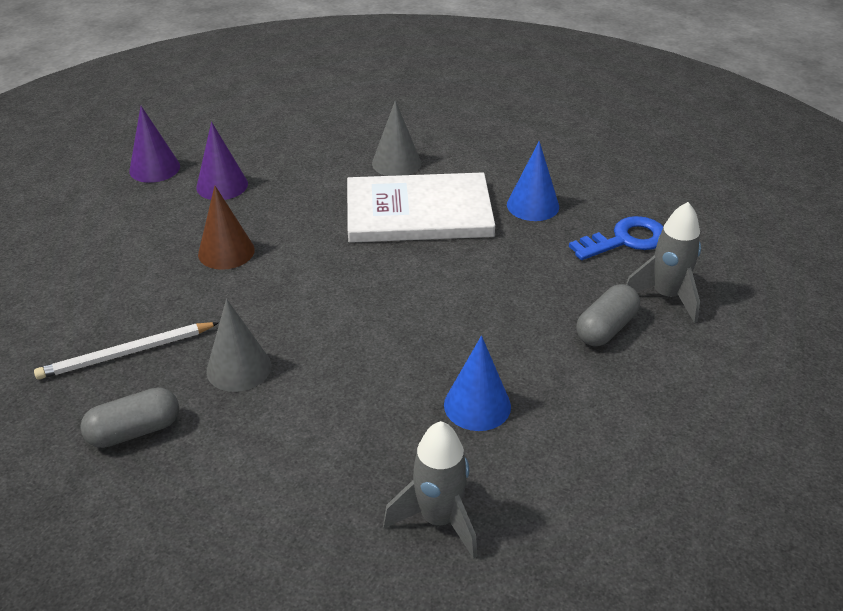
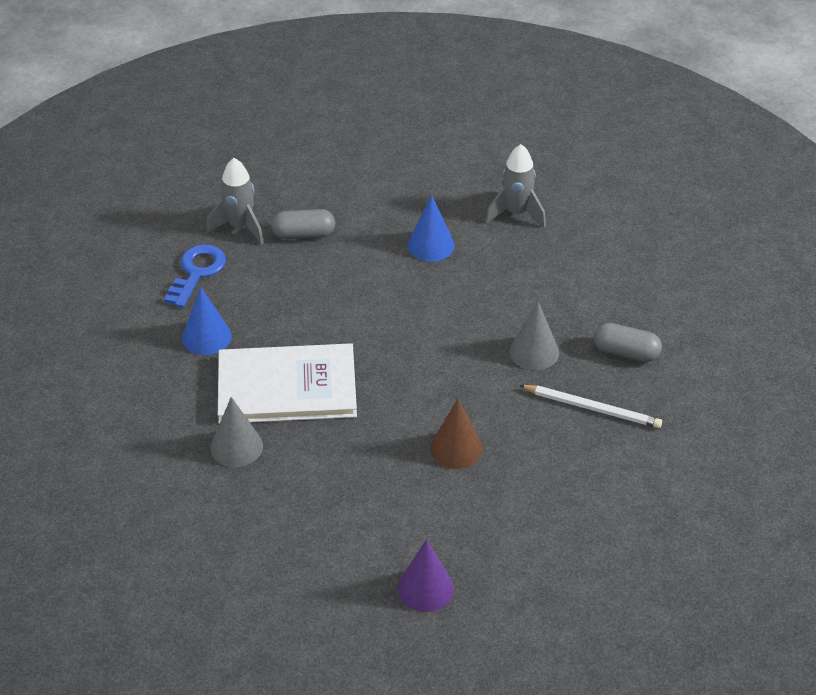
camera: 135 degrees left, 5 degrees up
purple cone [196,122,248,200] -> none
white book [347,172,495,243] -> white book turned 45 degrees counterclockwise [218,343,357,424]
blue key [569,216,663,260] -> blue key turned 90 degrees clockwise [164,244,226,308]

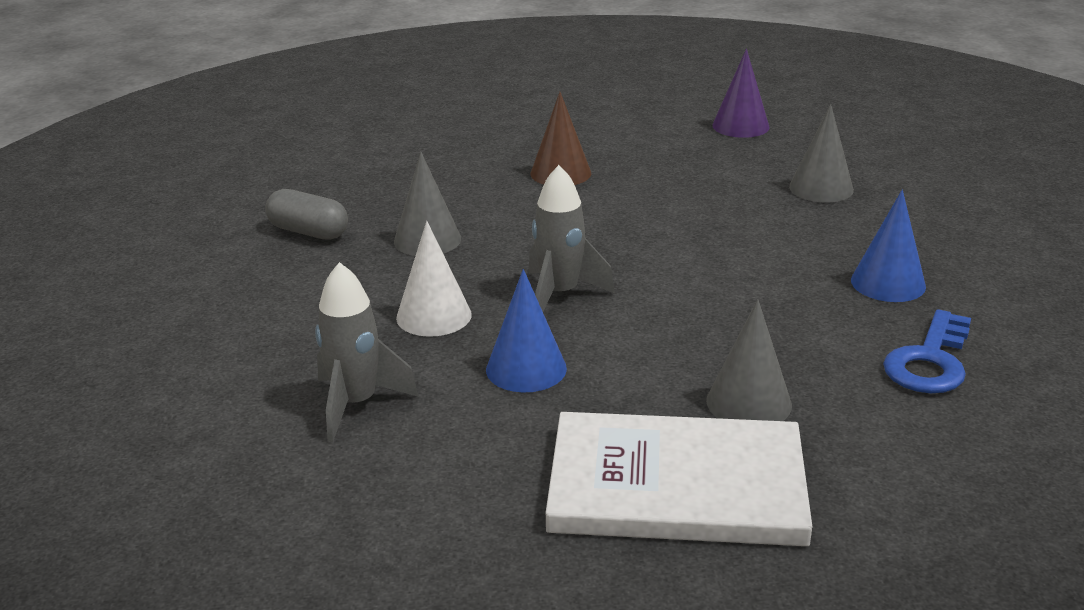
camera: 170 degrees left, 15 degrees down
grey rocket [206,158,264,245] -> grey rocket moved to [528,165,615,312]
white book [218,343,357,424] -> white book moved to [546,412,812,546]
grey capsule [271,209,335,239] -> grey cone [706,299,792,421]
purple cone [398,539,454,612] -> purple cone moved to [712,49,770,138]
white pencil [519,385,662,428] -> none
none -> white cone [396,221,472,337]

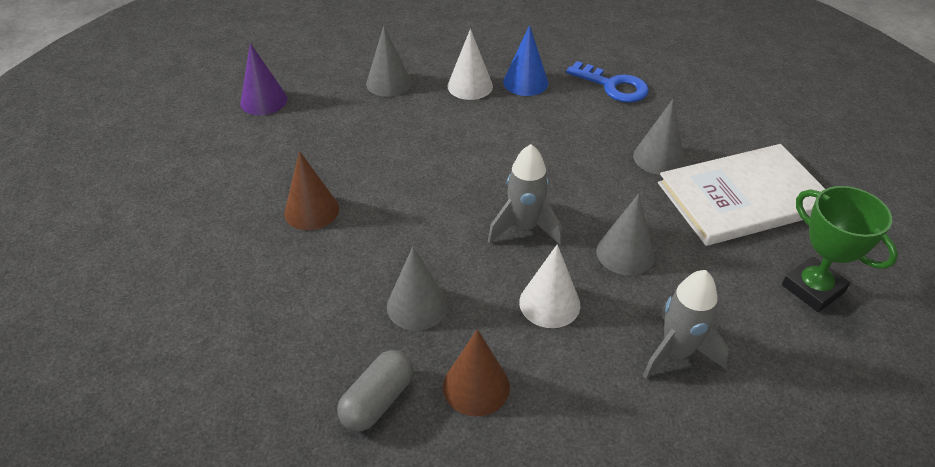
camera: 85 degrees left, 15 degrees up
blue cone [486,269,567,393] -> grey cone [596,194,654,275]
white book [546,412,812,546] -> white book turned 60 degrees clockwise [658,144,825,246]
none -> brown cone [443,329,510,417]
none -> white cone [448,29,493,100]
none -> green trophy [782,186,898,312]

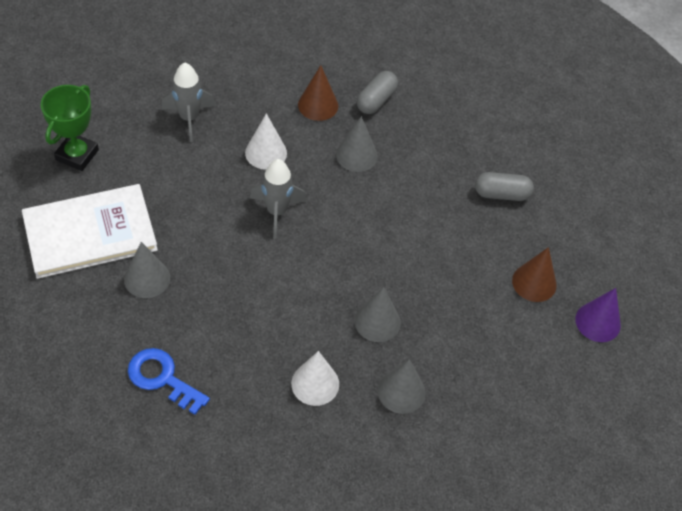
camera: 175 degrees right, 10 degrees up
purple cone [240,43,288,115] -> purple cone moved to [575,288,621,342]
brown cone [284,151,339,230] -> brown cone moved to [512,247,557,302]
blue cone [503,25,548,96] -> none
grey cone [596,194,654,275] -> grey cone moved to [355,287,401,342]
green trophy [782,186,898,312] -> green trophy turned 60 degrees clockwise [41,85,99,171]
none -> grey capsule [475,172,534,201]

